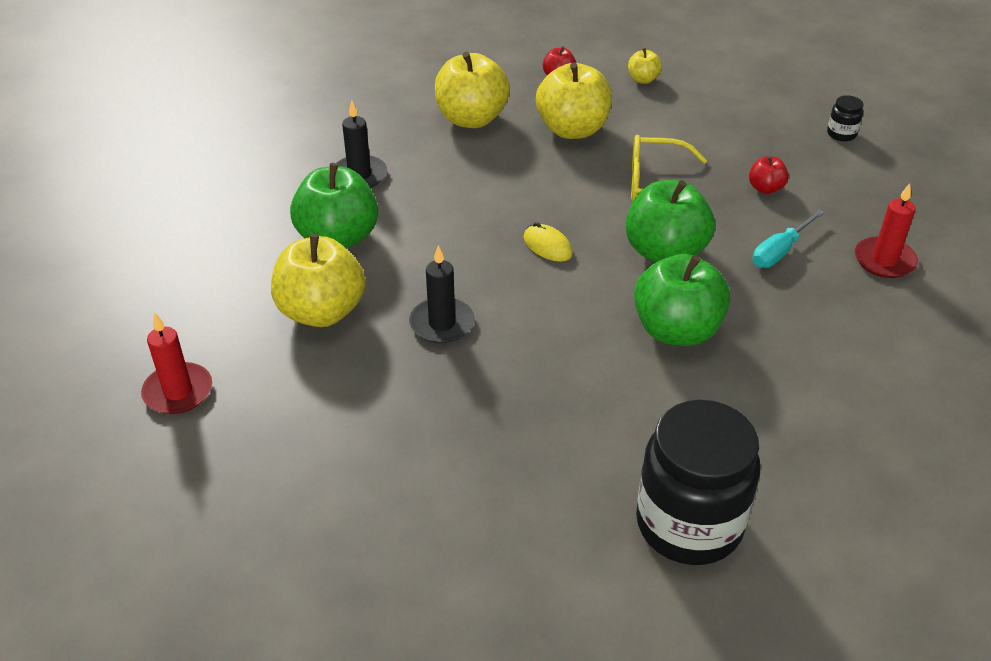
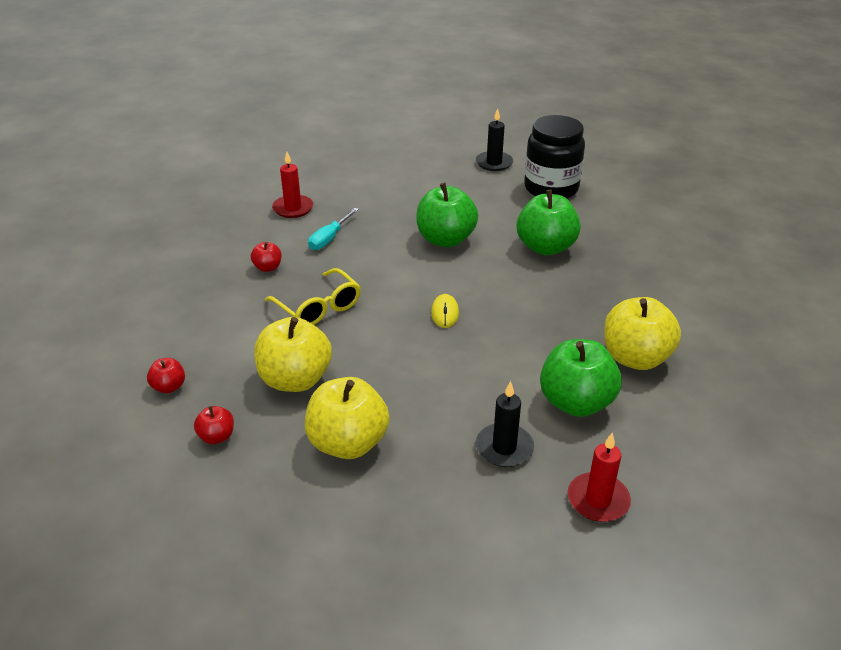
camera: 135 degrees left, 5 degrees down
red candle [141,313,212,414] -> red candle moved to [568,433,631,522]
black candle [409,245,475,344] -> black candle moved to [476,108,513,171]
green apple [626,180,715,263] -> green apple moved to [517,190,581,255]
yellow apple [628,48,662,84] -> red apple [147,358,185,393]
turquoise screwdriver [752,209,825,268] -> turquoise screwdriver turned 120 degrees clockwise [308,208,359,250]
black jar [827,95,864,141] -> none

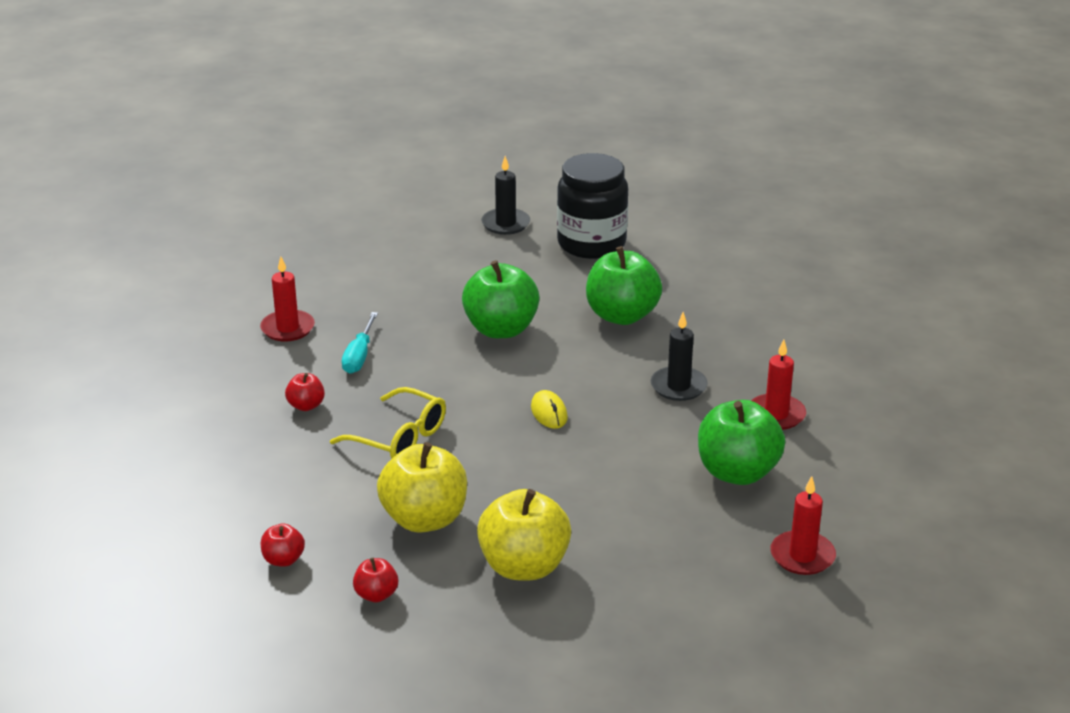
camera: 20 degrees left, 5 degrees down
black candle [476,381,534,467] -> black candle moved to [651,312,708,401]
yellow apple [604,297,681,370] -> red candle [751,339,806,430]

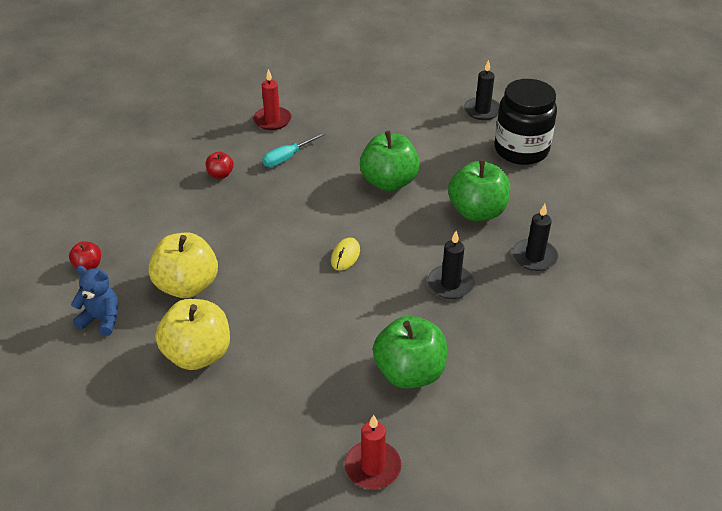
camera: 40 degrees right, 10 degrees up
yellow glasses [330,387,446,458] -> none
red apple [353,558,398,602] -> blue teddy bear [71,266,118,336]
red candle [751,339,806,430] -> none
none -> black candle [512,204,558,271]

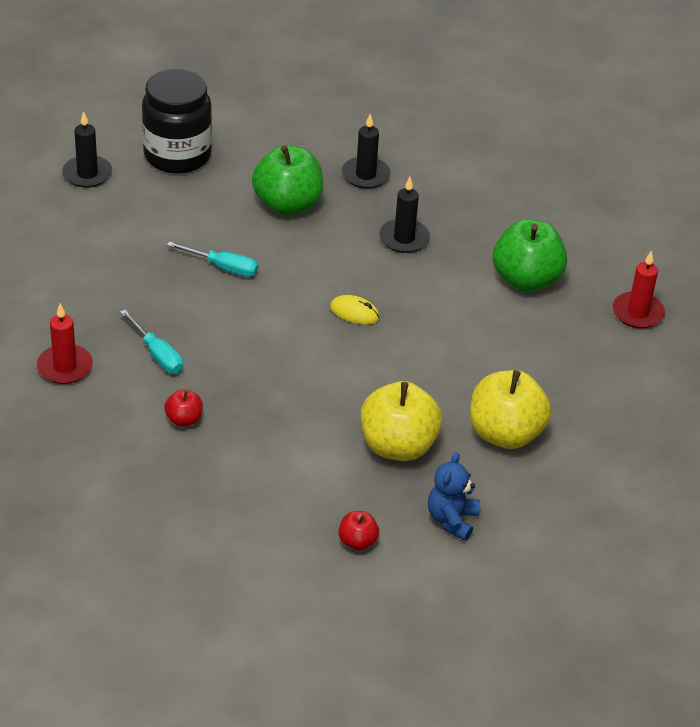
camera: 90 degrees left, 0 degrees up
green apple [360,131,420,191] -> turquoise screwdriver [167,241,258,277]

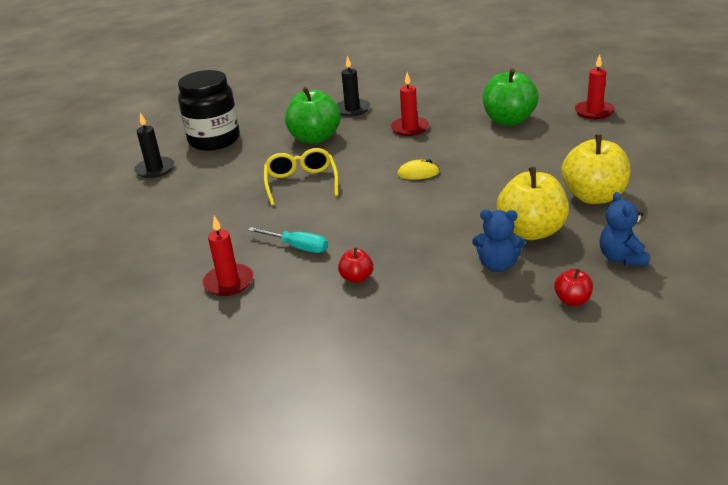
camera: 20 degrees left, 10 degrees down
turquoise screwdriver [167,241,258,277] -> yellow glasses [264,148,338,206]
black candle [379,177,430,253] -> red candle [391,72,429,136]
none -> blue teddy bear [472,209,525,272]

